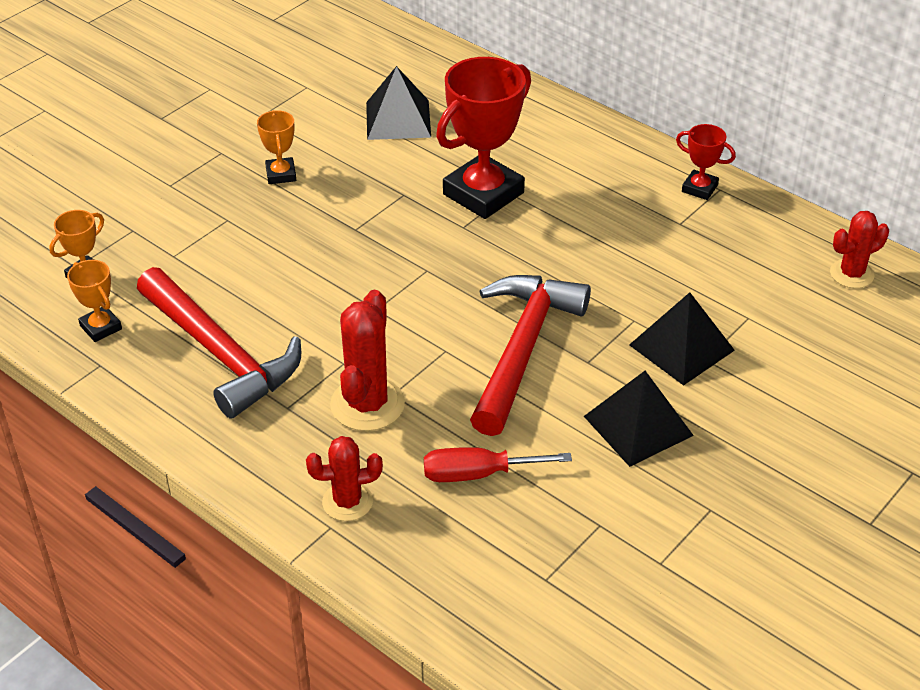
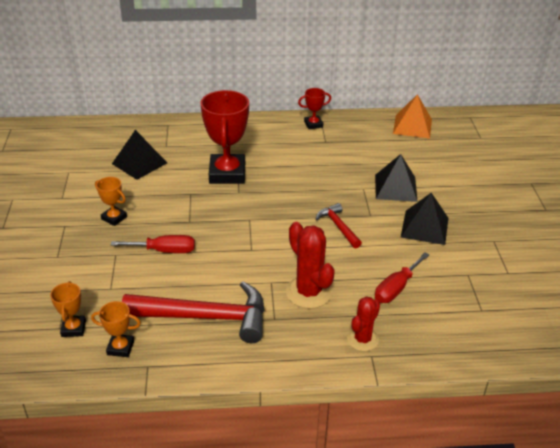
camera: 45 degrees left, 5 degrees down
red hammer [470,275,591,436] -> red hammer [316,203,362,249], size x0.51
red cactus [830,211,889,288] -> orange pyramid [393,94,432,138]
none -> red screwdriver [111,235,195,253]

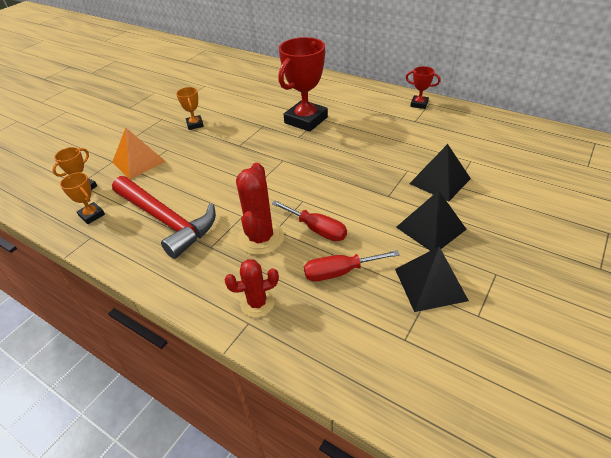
camera: 40 degrees right, 5 degrees up
red screwdriver [111,235,195,253] -> red screwdriver moved to [272,200,347,241]
black pyramid [112,130,167,180] -> black pyramid moved to [395,247,469,312]
red hammer [316,203,362,249] -> none
orange pyramid [393,94,432,138] -> orange pyramid moved to [112,128,166,179]

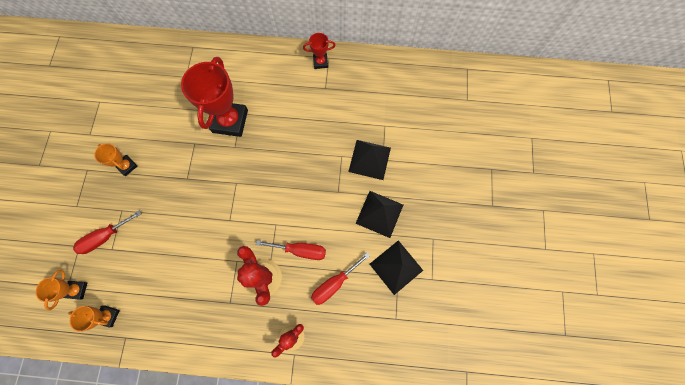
camera: 30 degrees left, 30 degrees up
orange pyramid [112,128,166,179] -> red screwdriver [73,210,142,254]
red hammer [112,176,216,259] -> none

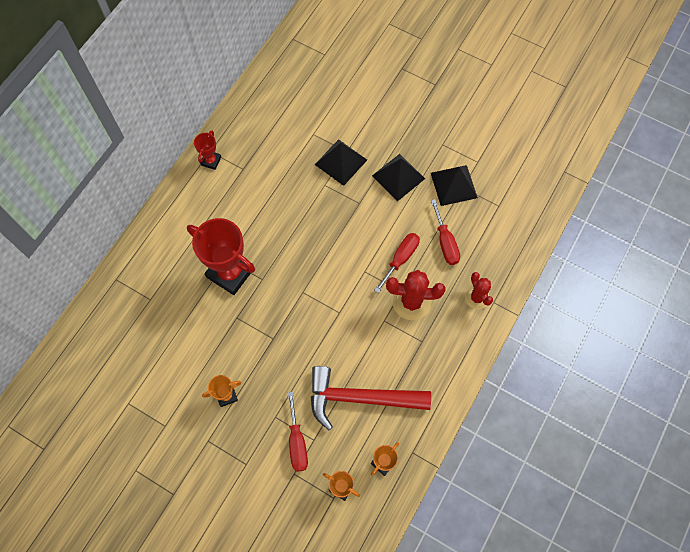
camera: 65 degrees left, 5 degrees down
none -> red hammer [311,366,431,430]

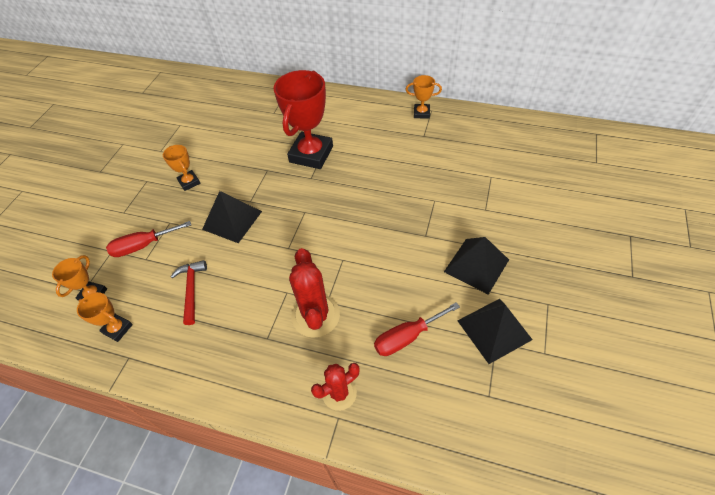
camera: 80 degrees right, 15 degrees down
red trophy [194,131,221,170] -> orange trophy [405,75,442,119]
red hammer [311,366,431,430] -> red hammer [170,260,207,325], size x0.51
black pyramid [315,139,367,186] -> black pyramid moved to [202,191,262,243]
red screwdriver [374,233,420,293] -> none

